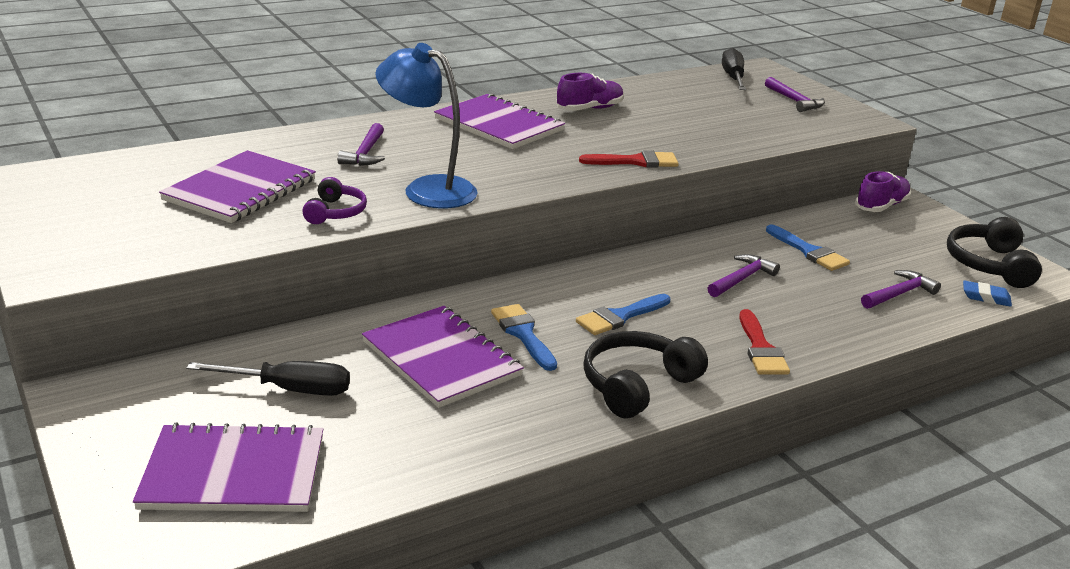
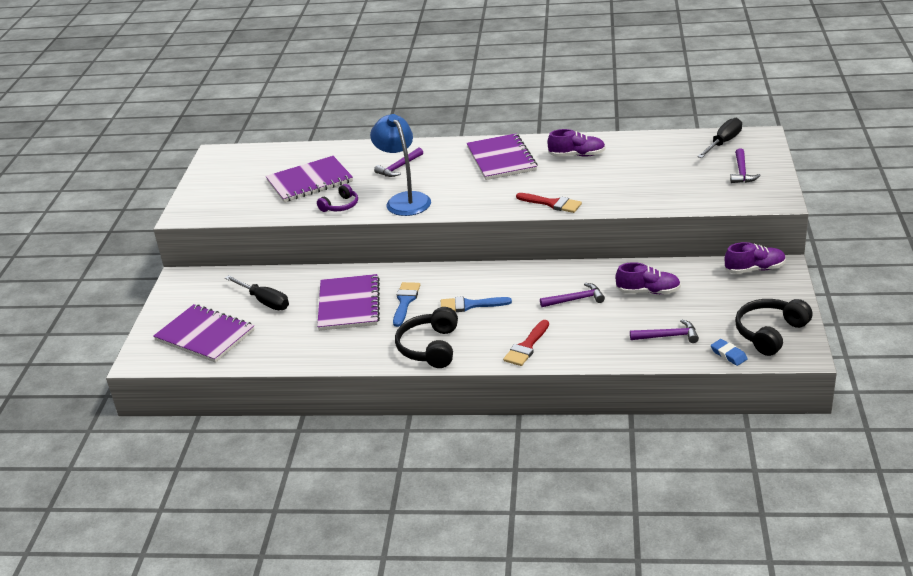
camera: 40 degrees right, 5 degrees up
black headphones [583,331,708,418] -> black headphones turned 75 degrees counterclockwise [395,307,458,368]
blue brush [766,224,850,271] -> purple shoe [616,262,681,294]

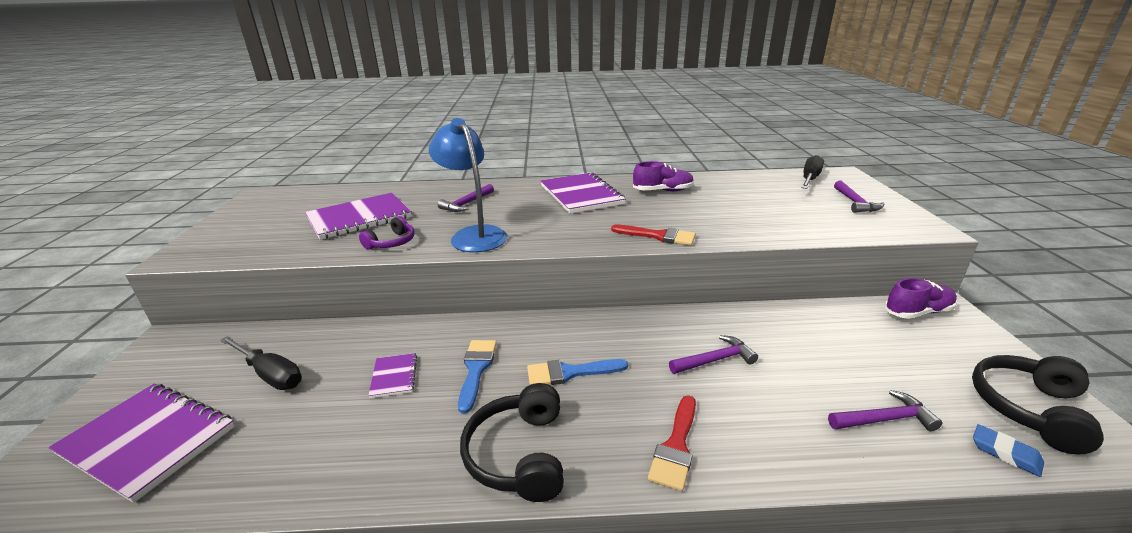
camera: 10 degrees left, 5 degrees down
purple notebook [317,274,380,331] -> purple notebook [368,353,417,398], size x0.47
purple shoe [616,262,681,294] -> none

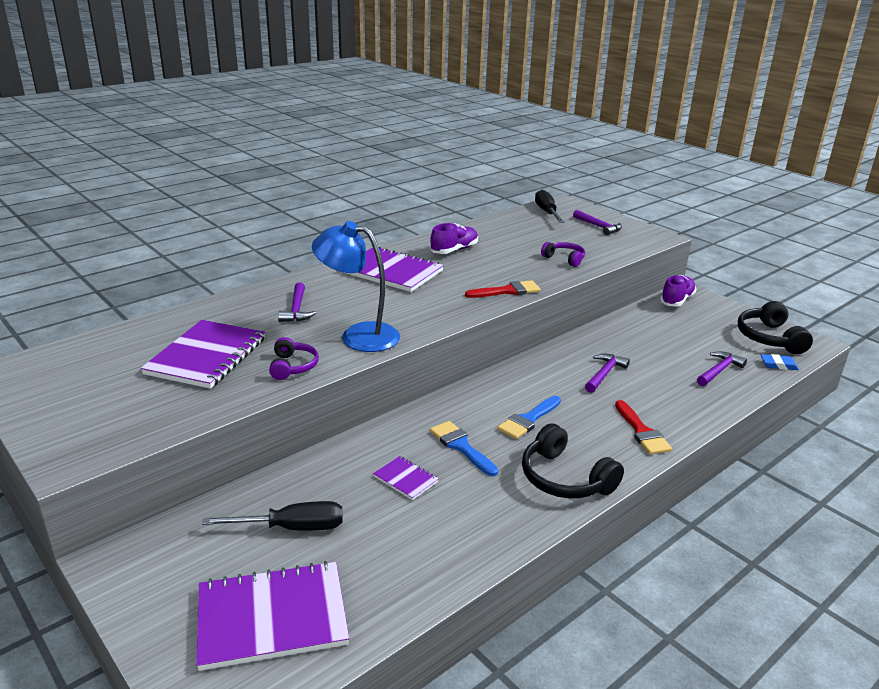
camera: 40 degrees left, 0 degrees up
none -> purple headphones [541,242,585,267]

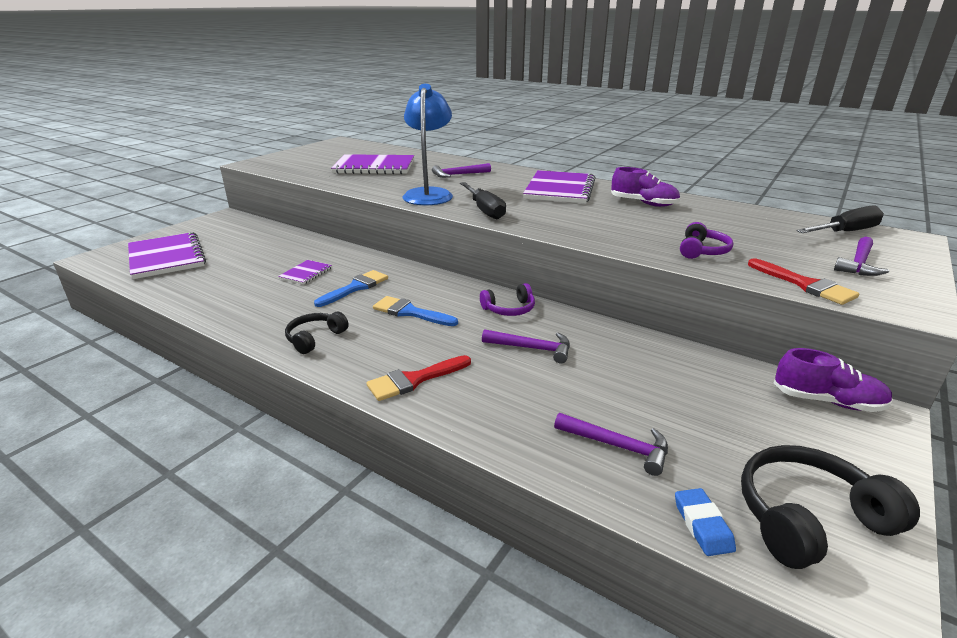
camera: 75 degrees right, 0 degrees up
black screwdriver [202,501,342,531] -> black screwdriver moved to [460,182,506,219]
purple headphones [269,337,319,380] -> purple headphones moved to [480,283,535,316]
red brush [465,280,541,298] -> red brush moved to [748,258,859,305]
black headphones [522,423,624,498] -> black headphones [285,312,349,354], size x0.61

